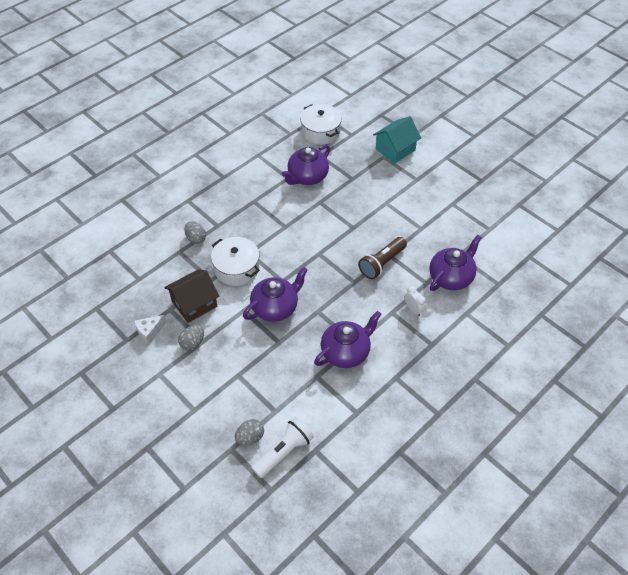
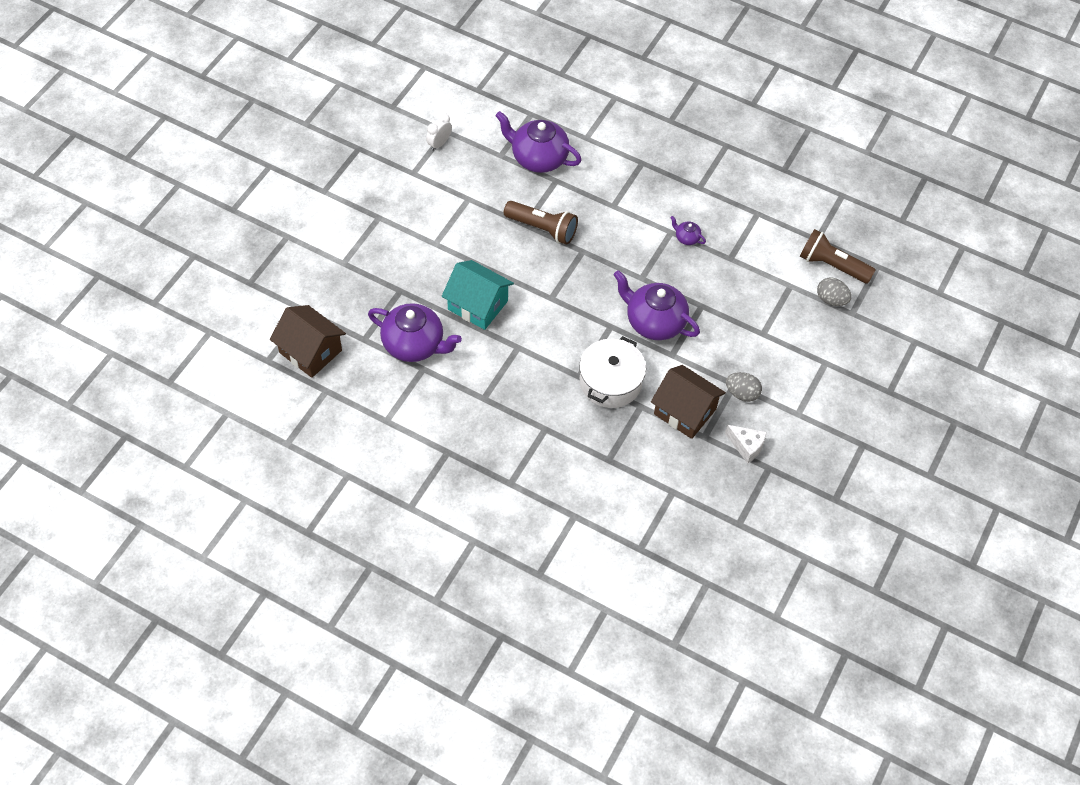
camera: 110 degrees left, 5 degrees up
grey egg [184,221,206,244] -> none
white flashlight [251,417,314,478] -> brown flashlight [800,229,876,284]
white pot [300,104,342,145] -> brown house [270,305,346,378]
purple teapot [314,311,382,368] -> purple teapot [670,216,706,245], size x0.44
turquoise house [373,116,421,163] -> turquoise house moved to [442,260,514,330]
white clock [405,286,426,316] -> white clock moved to [426,113,452,151]

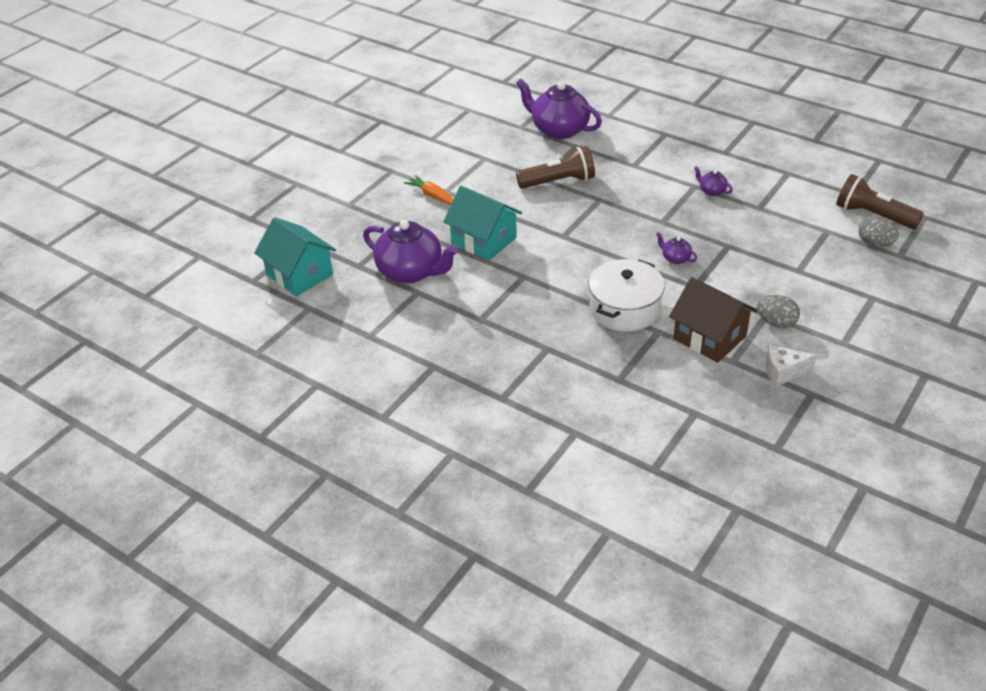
camera: 10 degrees right, 15 degrees down
brown house [270,305,346,378] -> turquoise house [254,217,336,297]
white clock [426,113,452,151] -> none
brown flashlight [504,201,578,245] -> brown flashlight turned 45 degrees counterclockwise [516,146,595,189]
purple teapot [614,270,700,340] -> purple teapot [656,232,697,264], size x0.44
white cheese [725,425,767,464] -> white cheese turned 135 degrees clockwise [766,345,817,387]
none -> orange carrot [404,175,454,205]

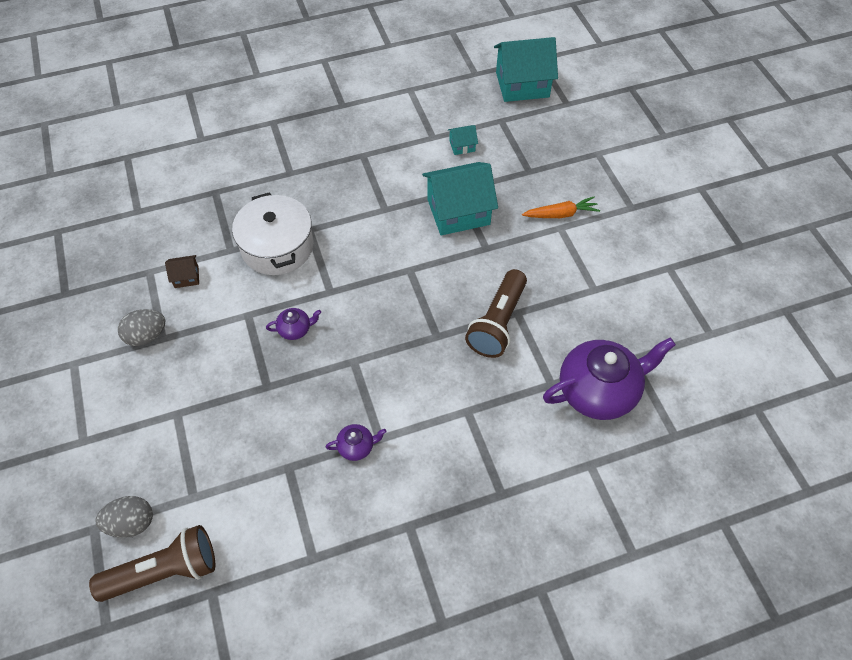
camera: 125 degrees right, 15 degrees up
purple teapot [363,220,458,283] -> turquoise house [448,125,478,155]
brown house [669,277,758,363] -> brown house [165,255,199,288], size x0.44
white cheese [766,345,817,387] -> none

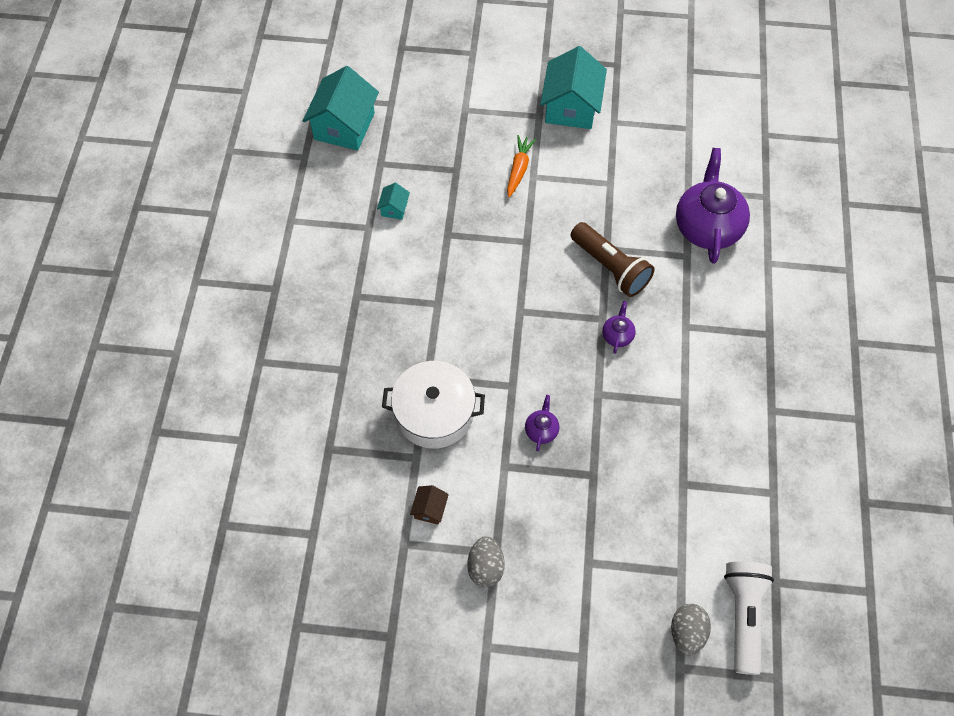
camera: 65 degrees left, 5 degrees up
brown flashlight [89,525,215,602] -> white flashlight [724,562,774,675]
purple teapot [326,424,387,461] -> purple teapot moved to [602,301,636,354]
turquoise house [422,162,498,235] -> turquoise house moved to [540,46,607,129]

